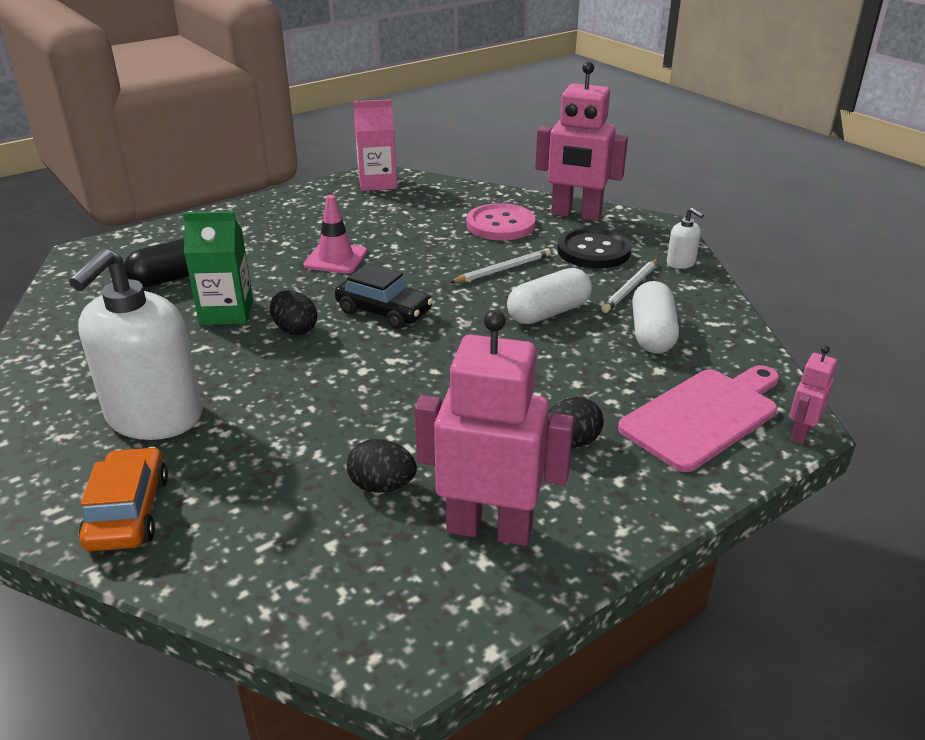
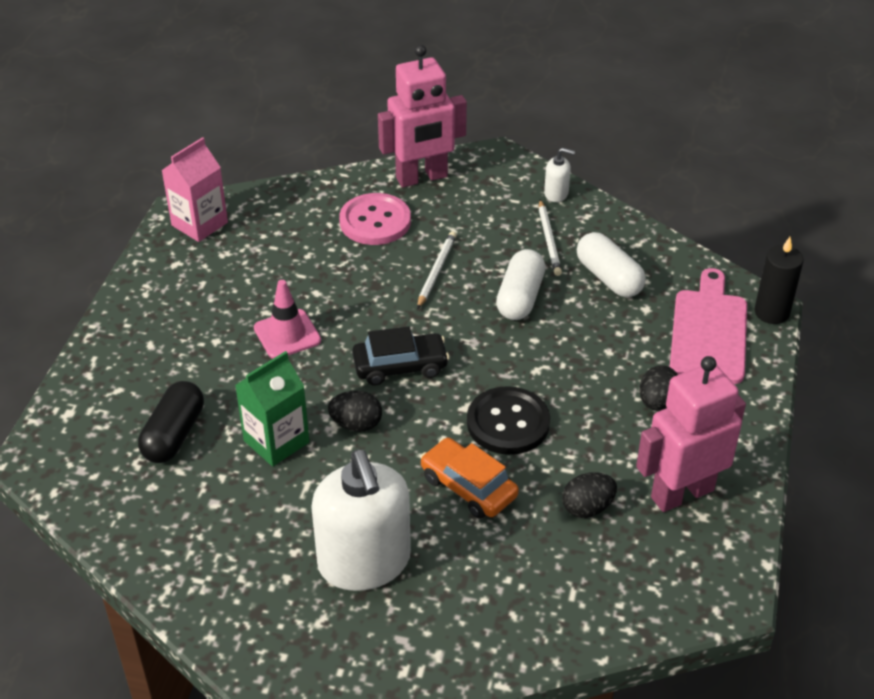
camera: 40 degrees left, 10 degrees up
orange car [79,447,168,551] -> orange car moved to [420,438,519,519]
black button [557,228,631,269] -> black button moved to [467,386,550,455]
pink robot [789,346,837,444] -> black candle [755,237,804,324]

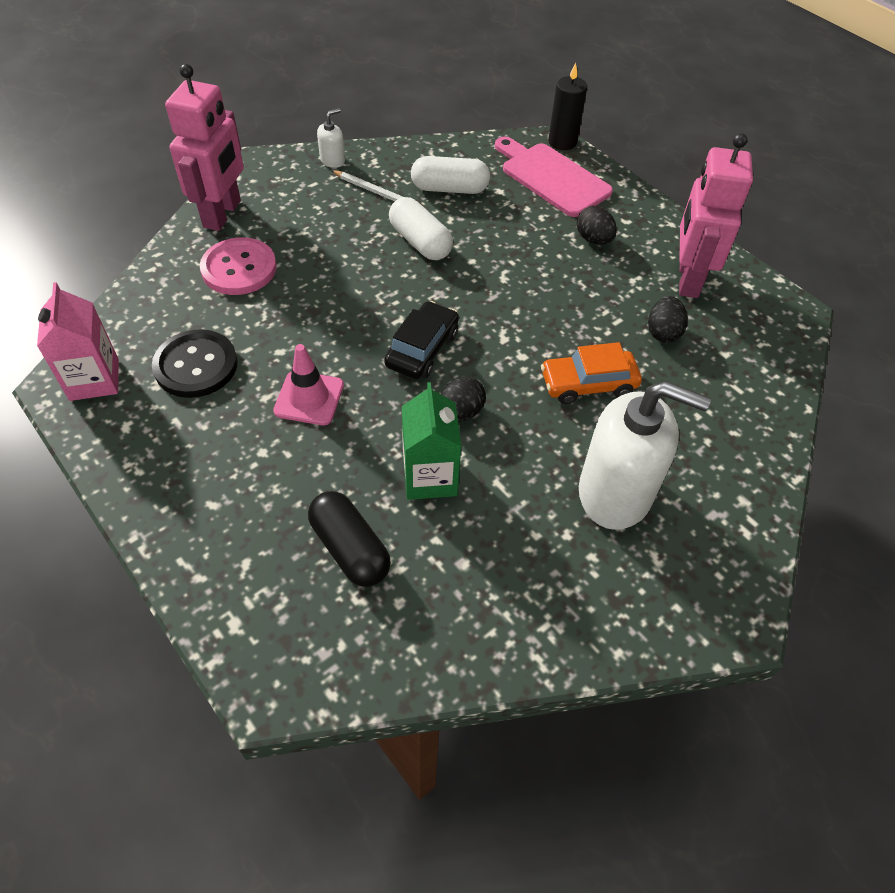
camera: 55 degrees left, 10 degrees up
white pencil [417,232,456,309] -> none
black button [467,386,550,455] -> black button moved to [152,329,238,398]

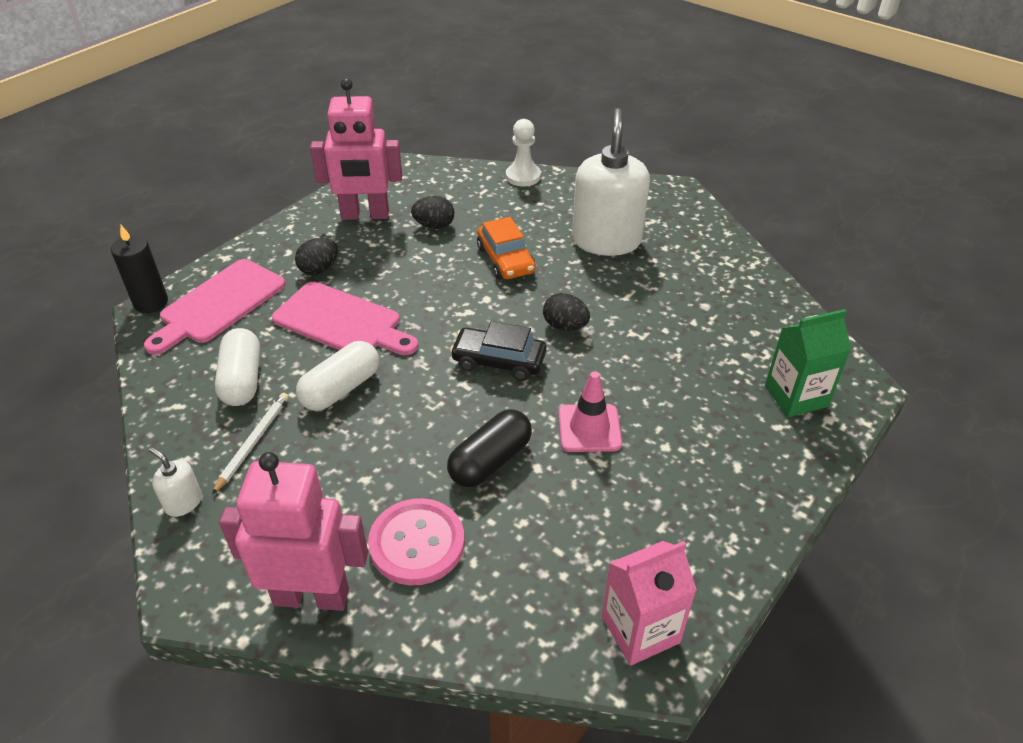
camera: 100 degrees left, 10 degrees down
black button [152,329,238,398] -> none
black capsule [308,491,391,587] -> black capsule moved to [447,409,532,488]
green carton [402,382,462,500] -> green carton moved to [765,309,851,417]
none -> pink cutting board [272,282,418,355]
none -> white pawn [506,119,541,187]

